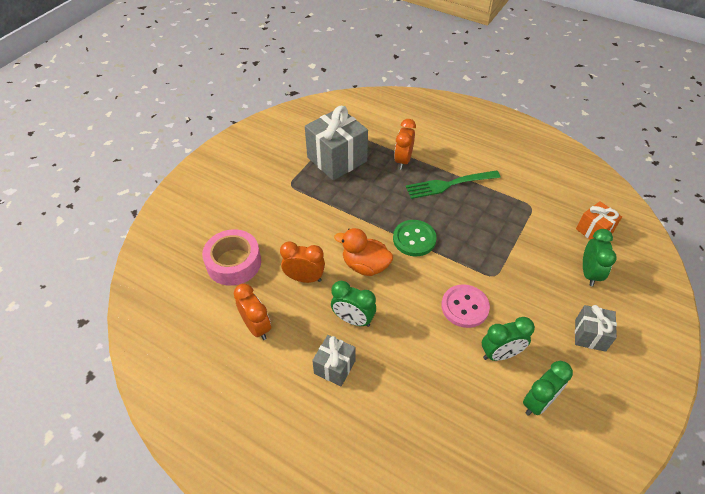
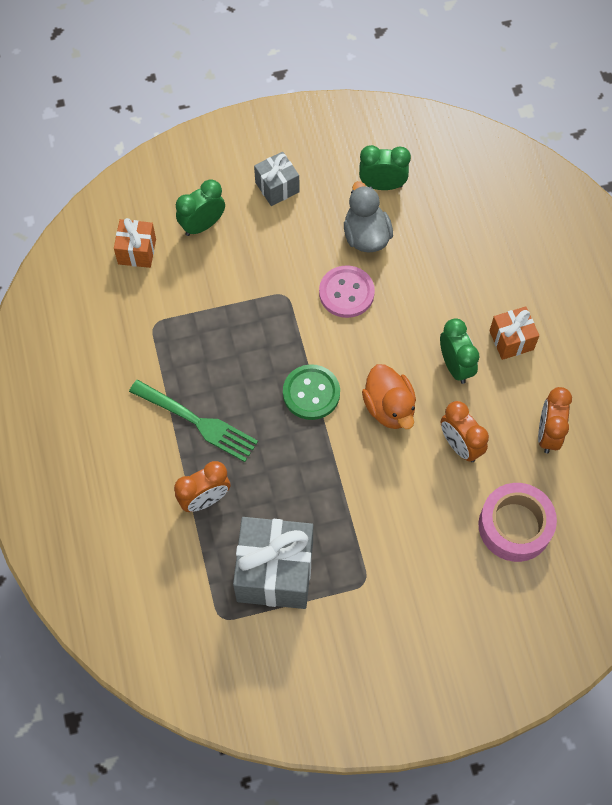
camera: 135 degrees left, 15 degrees up
grey gift [312,335,356,386] -> orange gift [489,306,539,360]
green clock [482,317,535,361] -> grey duck [344,181,393,253]

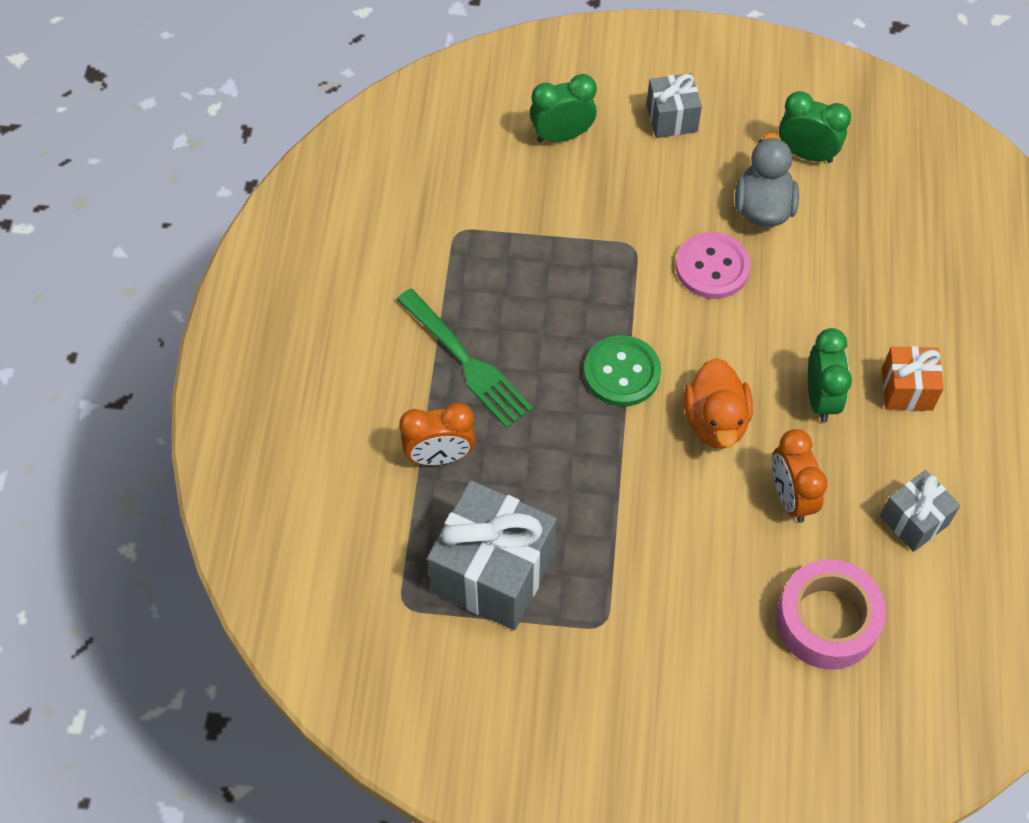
camera: 20 degrees right, 5 degrees down
orange gift [114,218,156,268] -> none
orange clock [538,387,572,454] -> grey gift [880,470,960,552]

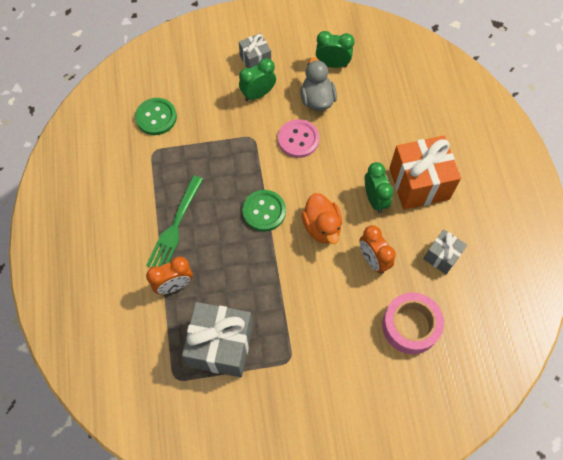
camera: 15 degrees left, 5 degrees up
green fork [396,289,533,428] -> green fork turned 75 degrees clockwise [146,175,203,267]
green clock [530,74,597,143] -> green clock moved to [239,58,276,101]
orange gift [882,346,944,411] -> orange gift [389,136,461,210], size x1.85
none -> green button [135,98,177,135]

